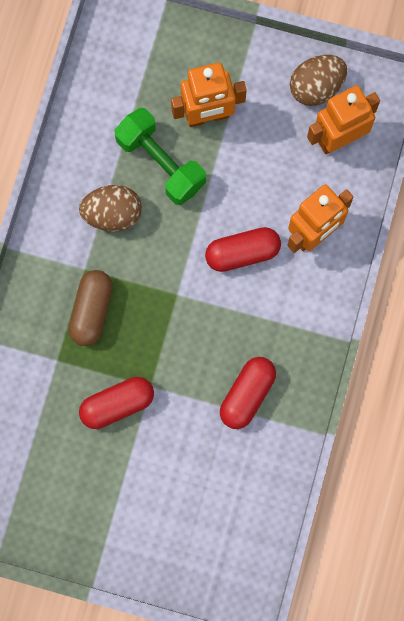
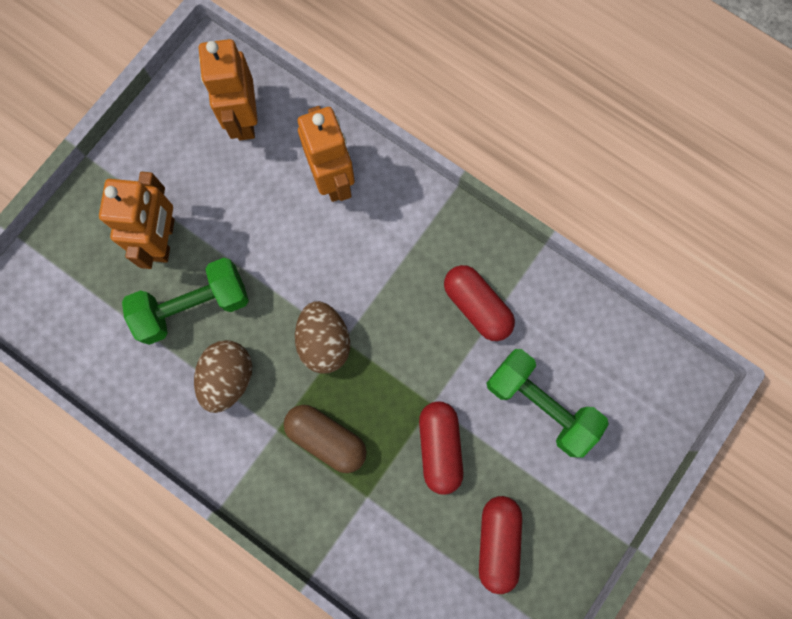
camera: 70 degrees left, 0 degrees up
red capsule [205,227,281,272] -> red capsule moved to [479,496,522,594]
brown egg [290,55,347,106] -> brown egg moved to [295,301,350,374]
none -> green dumbbell [486,349,609,458]

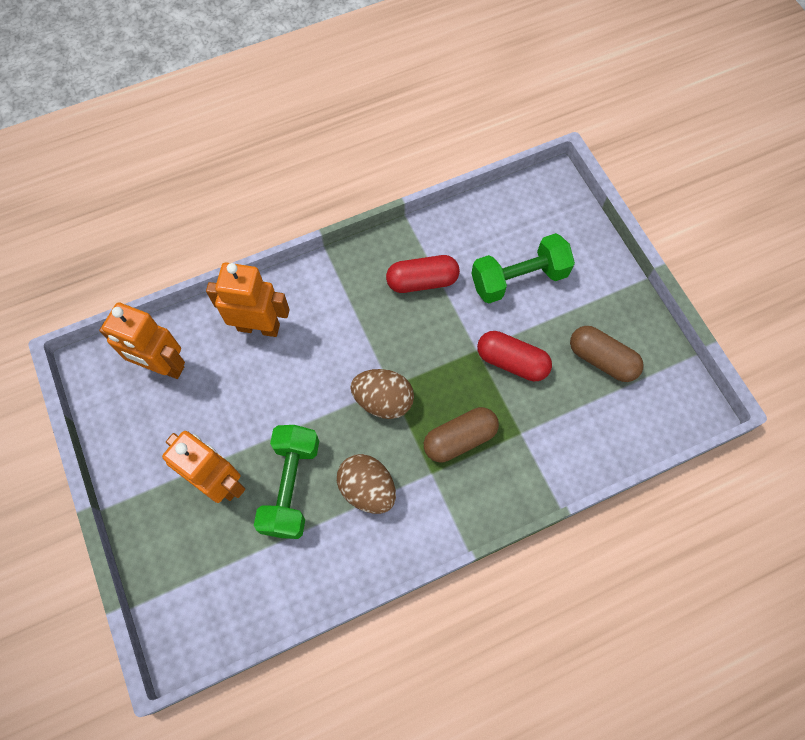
camera: 60 degrees left, 10 degrees down
red capsule [479,496,522,594] -> brown capsule [570,326,644,382]

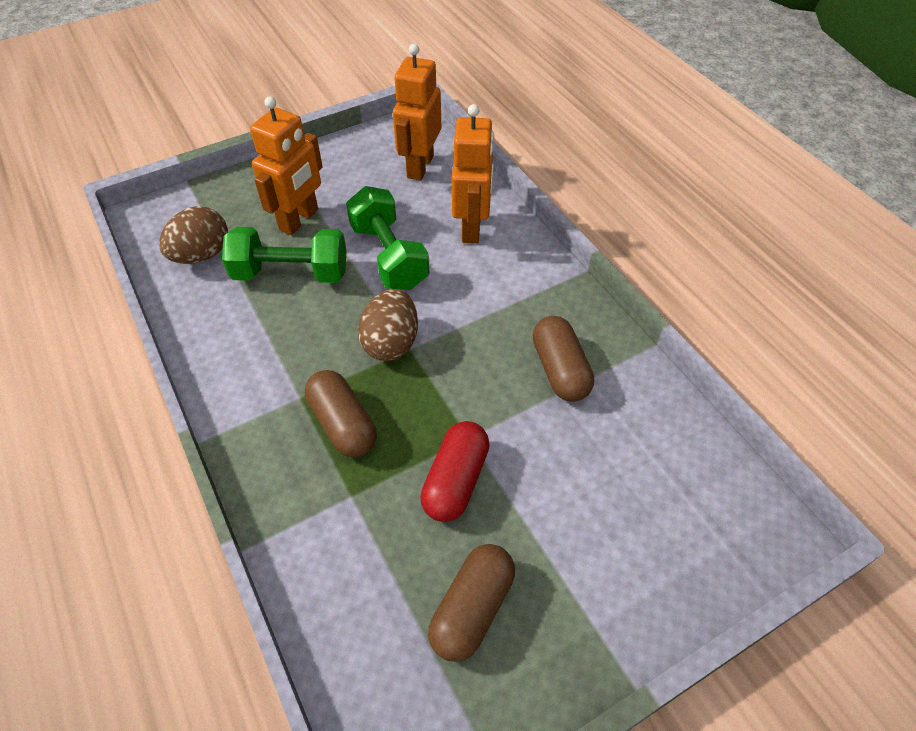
camera: 85 degrees right, 15 degrees down
brown egg [337,454,396,514] -> brown egg moved to [159,206,228,264]
red capsule [386,255,460,293] -> brown capsule [533,316,594,402]
green dumbbell [471,233,575,303] -> green dumbbell moved to [346,186,429,290]

